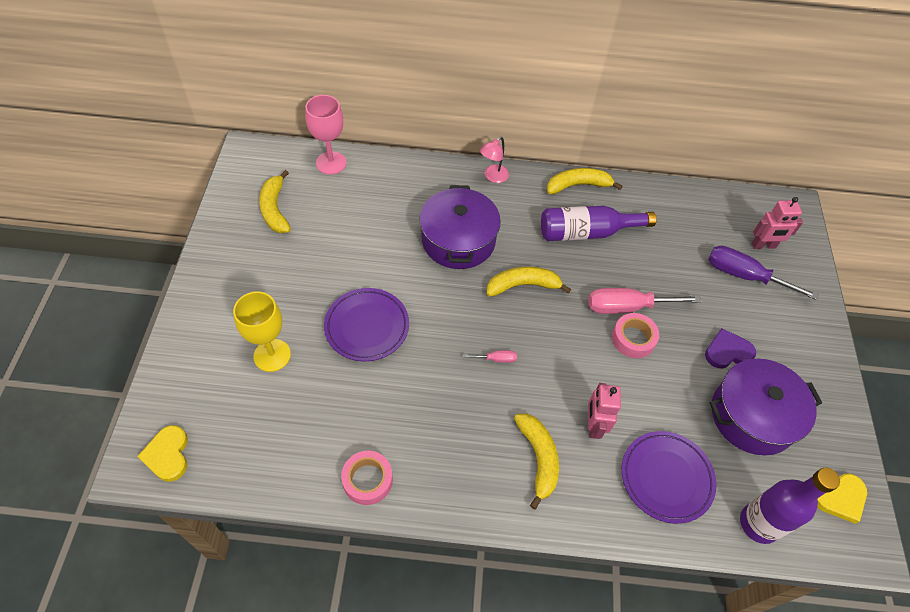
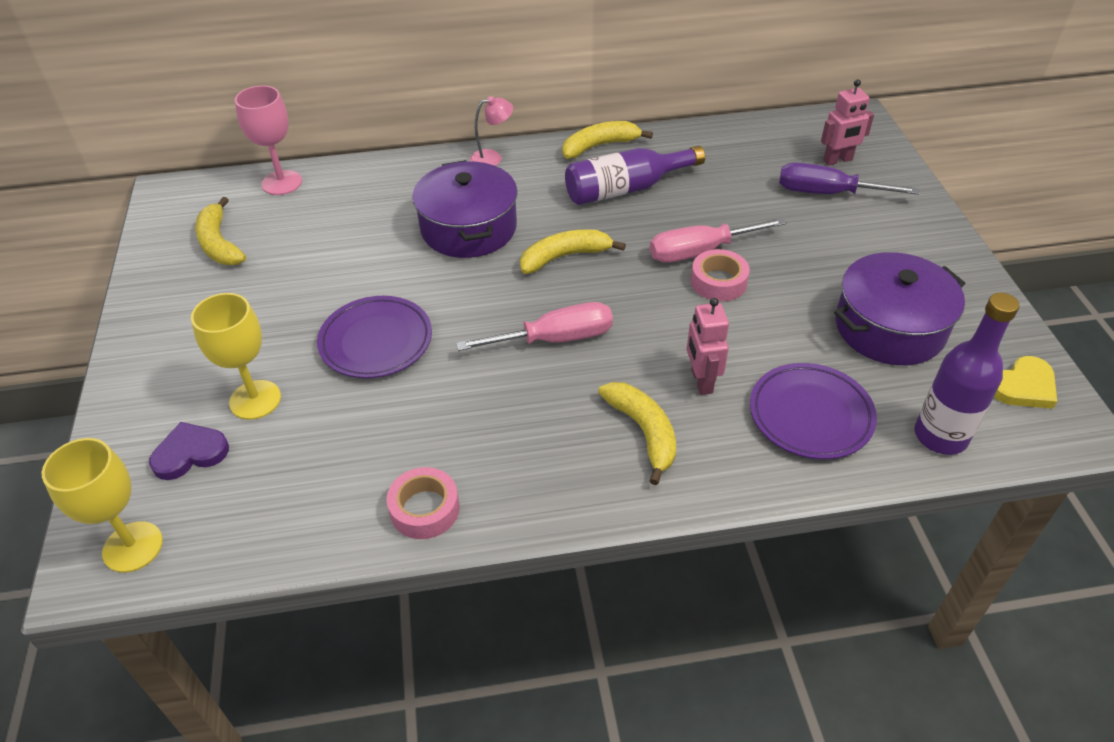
camera: 10 degrees left, 10 degrees down
yellow heart [137,425,188,482] -> yellow goblet [42,438,163,573]
pink screwdriver [463,350,517,363] -> pink screwdriver [456,302,613,351], size x2.19
pink lamp [480,137,509,183] -> pink lamp turned 135 degrees counterclockwise [470,96,513,166]
purple heart [705,328,756,369] -> purple heart moved to [149,422,229,480]

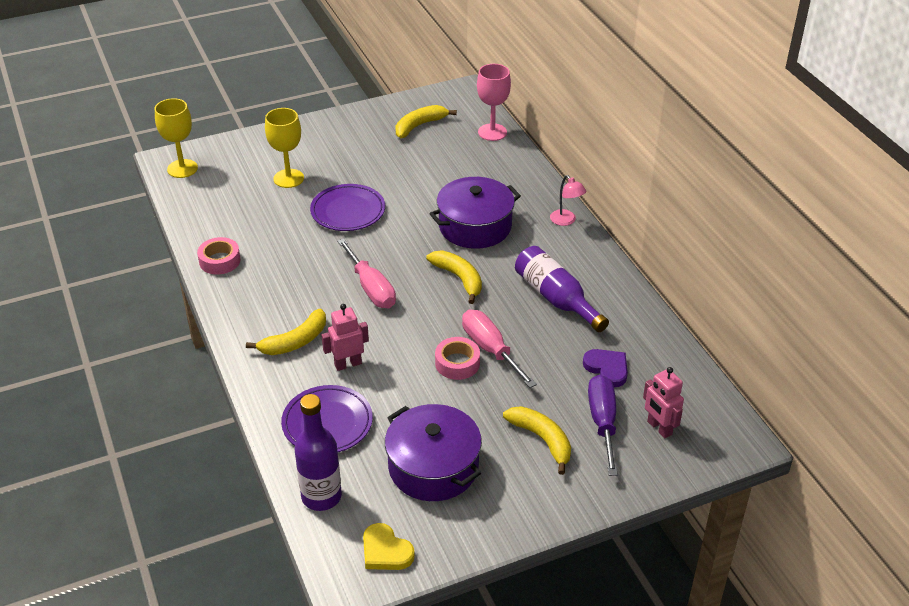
camera: 75 degrees right, 5 degrees down
purple heart [149,422,229,480] -> purple heart moved to [583,349,628,387]
yellow banana [562,121,653,159] -> yellow banana moved to [503,406,571,475]

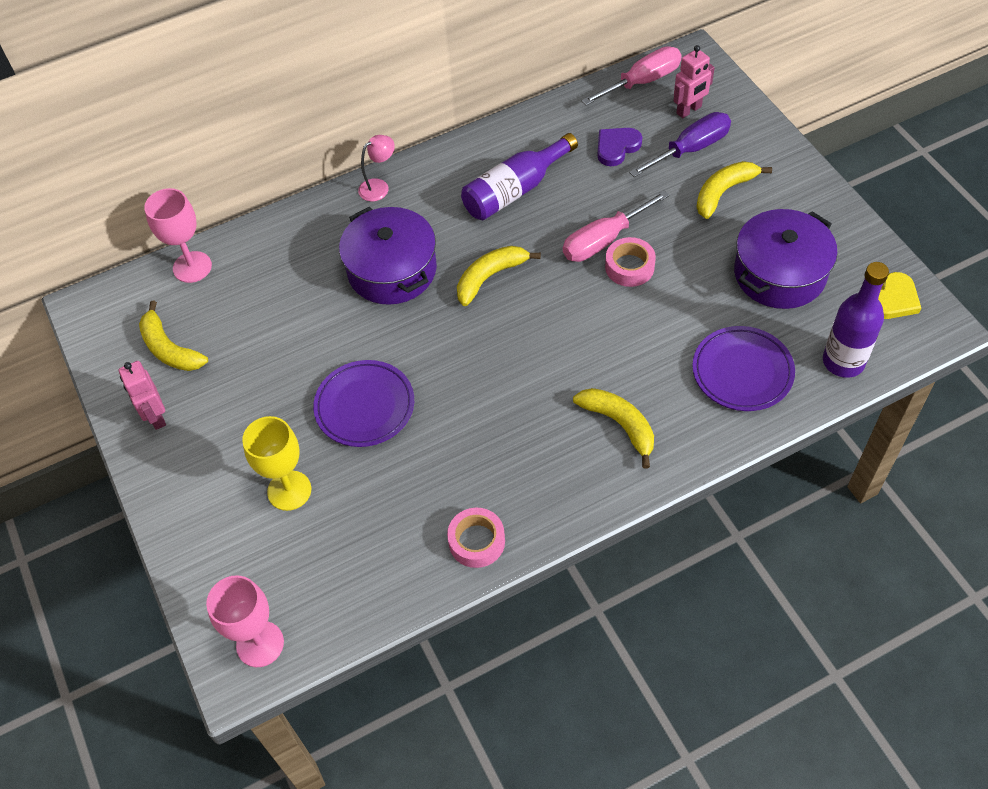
camera: 90 degrees left, 15 degrees up
yellow goblet [155,98,198,178] -> pink goblet [206,575,284,667]
pink robot [322,304,369,371] -> pink robot moved to [119,361,166,430]
pink screwdriver [337,238,396,308] -> pink screwdriver moved to [581,46,682,105]
purple screwdriver [588,375,618,476] -> purple screwdriver turned 150 degrees clockwise [629,112,731,177]

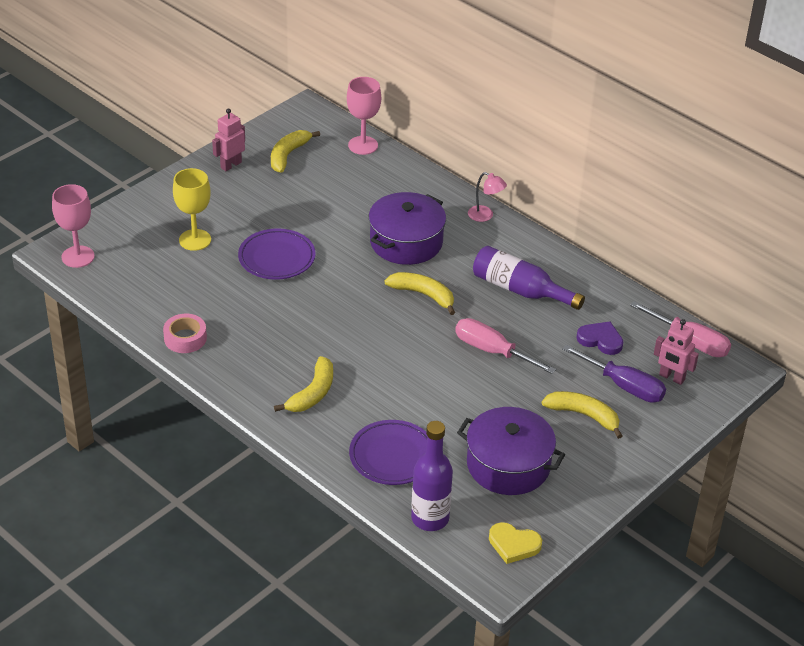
camera: 65 degrees right, 15 degrees down
pink tape [605,237,656,287] -> none

